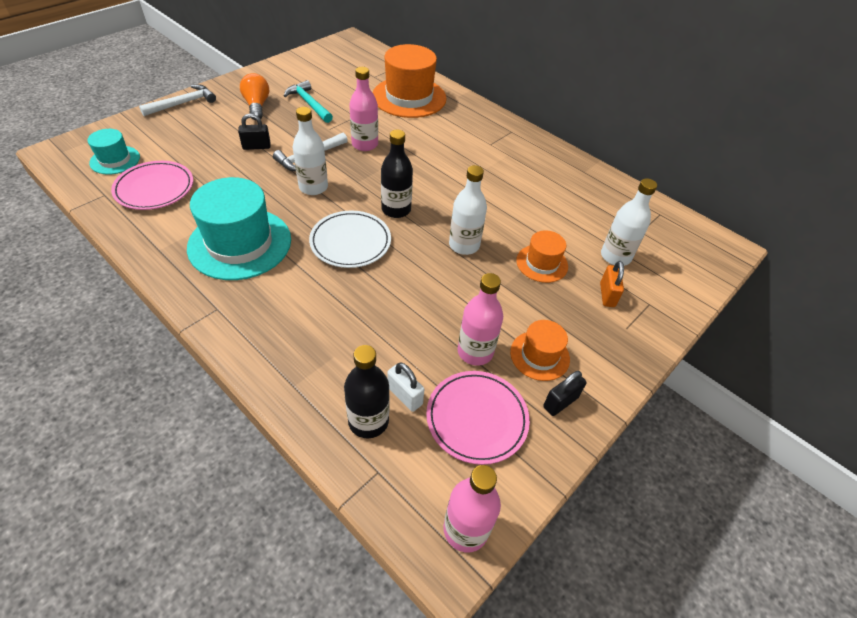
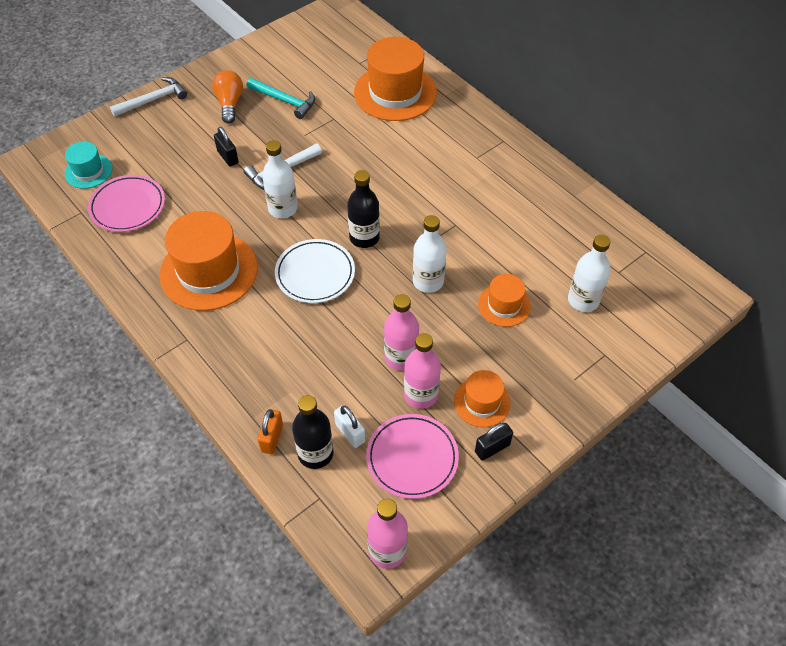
camera: 10 degrees right, 5 degrees up
turquoise hat [187,177,291,280] -> orange hat [159,211,258,311]
black padlock [238,114,271,150] -> black padlock turned 60 degrees clockwise [214,127,239,167]
turquoise hammer [284,80,333,123] -> turquoise hammer turned 150 degrees clockwise [247,78,315,119]
pink bottle [349,67,378,151] -> pink bottle moved to [384,294,419,371]
orange padlock [600,261,624,307] -> orange padlock moved to [258,409,283,454]

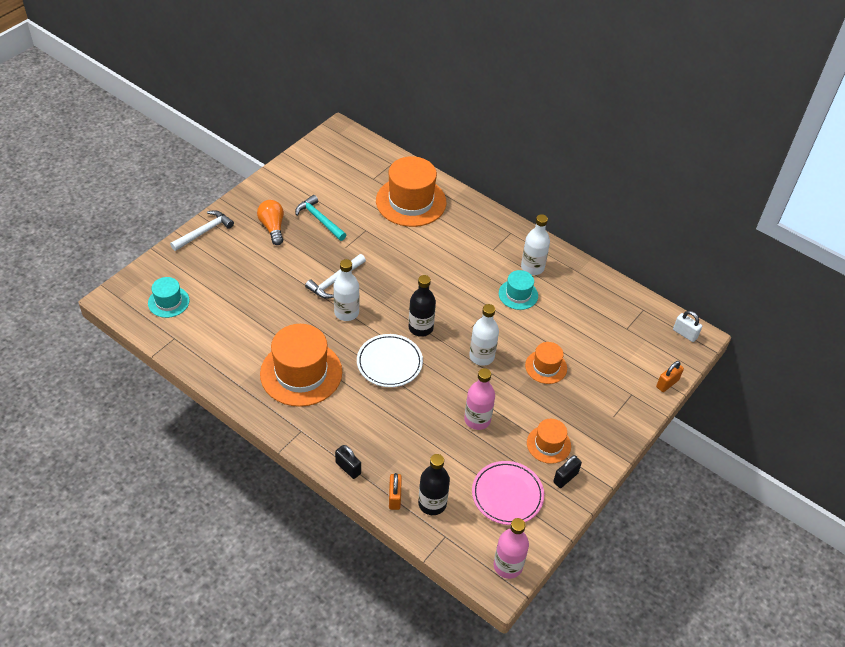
camera: 15 degrees left, 5 degrees down
pink plate [88,175,165,232] -> none
black padlock [214,127,239,167] -> black padlock moved to [335,445,361,479]
turquoise hammer [247,78,315,119] -> turquoise hammer turned 150 degrees counterclockwise [295,195,346,241]
white padlock [334,405,365,448] -> white padlock moved to [673,311,702,342]
pink bottle [404,333,441,409] -> none
white bottle [568,235,611,312] -> white bottle moved to [521,214,550,275]
none -> turquoise hat [499,270,538,310]
none -> orange padlock [656,361,684,392]

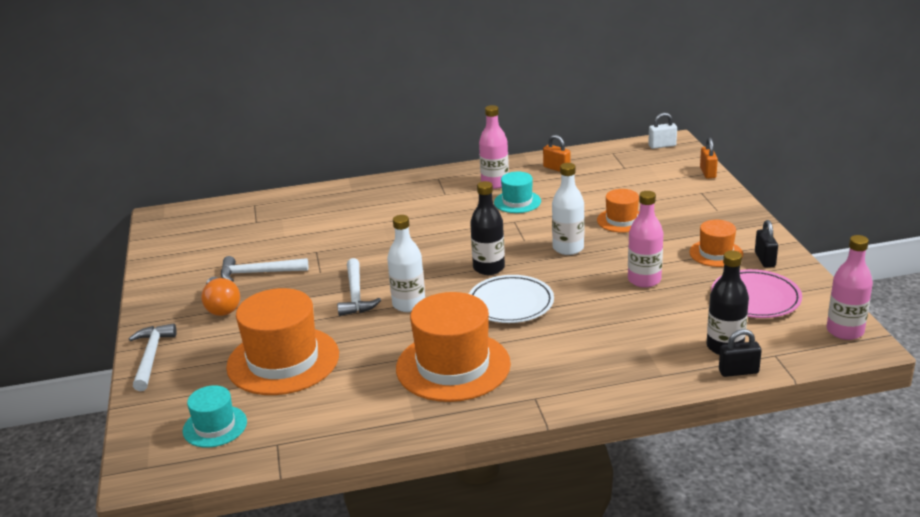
camera: 45 degrees left, 20 degrees down
orange light bulb [257,200,284,245] -> orange light bulb turned 135 degrees counterclockwise [201,277,240,316]
turquoise hammer [295,195,346,241] -> white hammer [221,256,308,282]
black padlock [335,445,361,479] -> black padlock moved to [719,329,762,377]
orange hat [376,156,446,227] -> orange hat moved to [226,288,339,395]
orange padlock [389,473,402,510] -> orange padlock moved to [543,135,571,172]
white bottle [521,214,550,275] -> pink bottle [479,105,509,189]

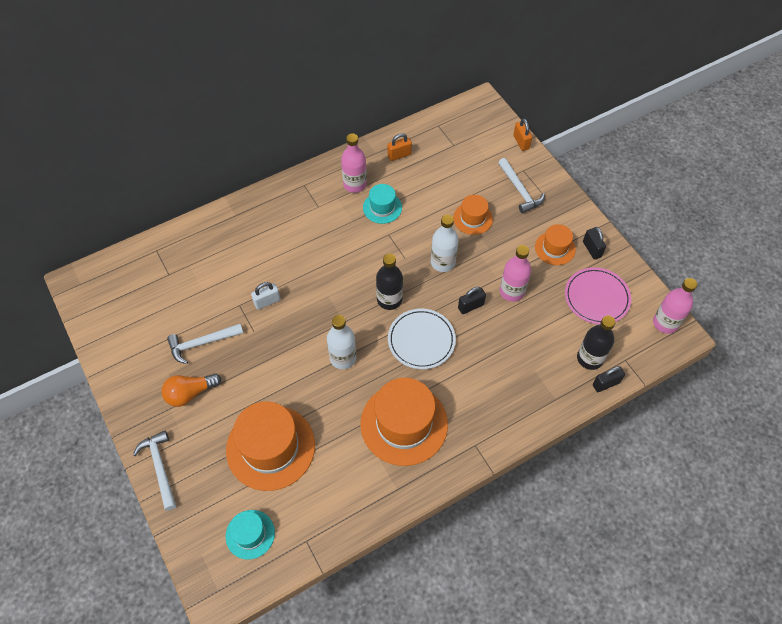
camera: 20 degrees left, 30 degrees up
orange light bulb [201,277,240,316] -> orange light bulb turned 105 degrees clockwise [161,373,221,407]
white hammer [337,258,381,316] -> white hammer moved to [498,158,545,214]
orange padlock [543,135,571,172] -> orange padlock turned 45 degrees counterclockwise [387,133,412,161]
white padlock [648,113,677,149] -> white padlock moved to [251,282,280,310]
none -> black padlock [458,287,486,314]

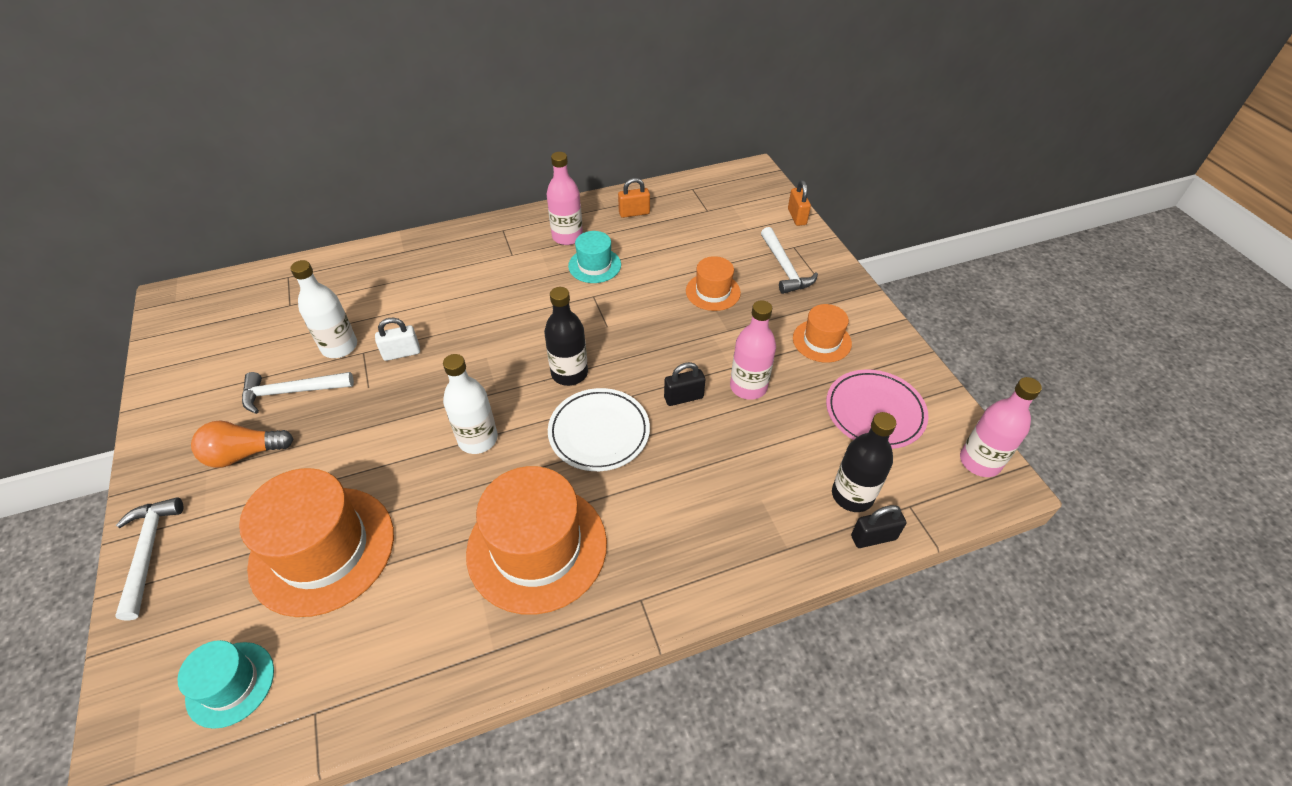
camera: 10 degrees right, 10 degrees down
white bottle [431,215,459,272] -> white bottle moved to [290,260,357,358]
black padlock [583,227,606,260] -> none

